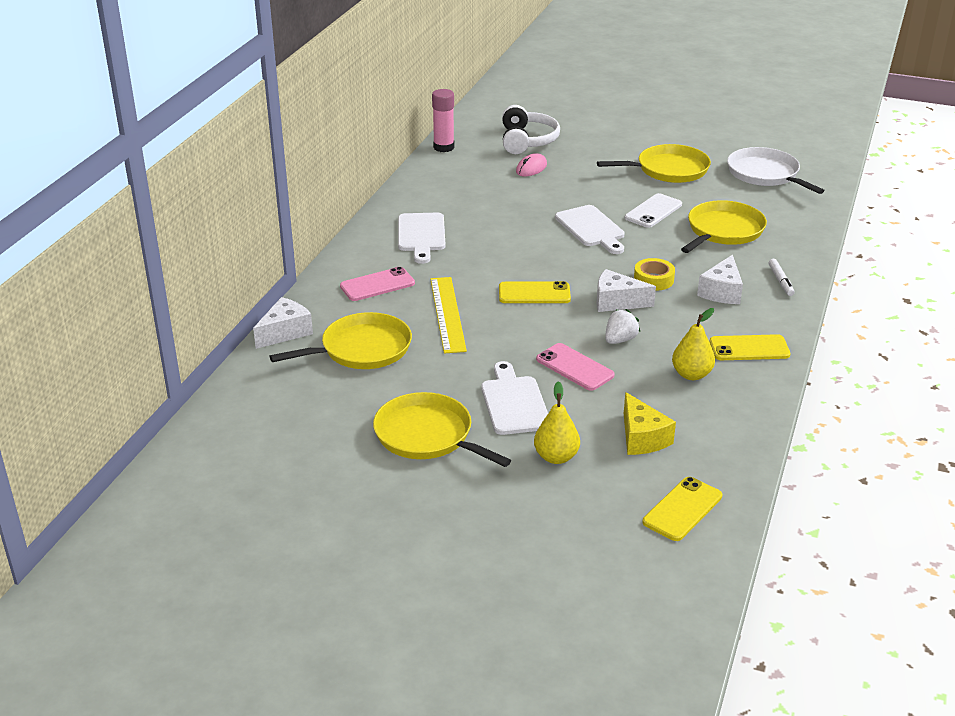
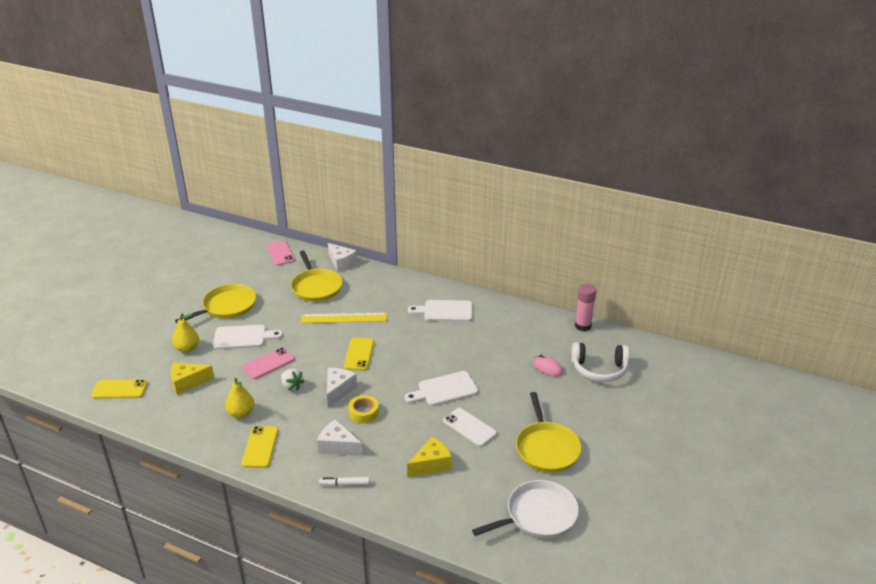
camera: 95 degrees right, 0 degrees up
pink phone [340,267,415,301] -> pink phone moved to [266,240,295,266]
yellow phone [643,477,722,541] -> yellow phone turned 45 degrees counterclockwise [91,379,148,399]
yellow pan [681,200,767,253] -> yellow cheese [407,437,452,477]

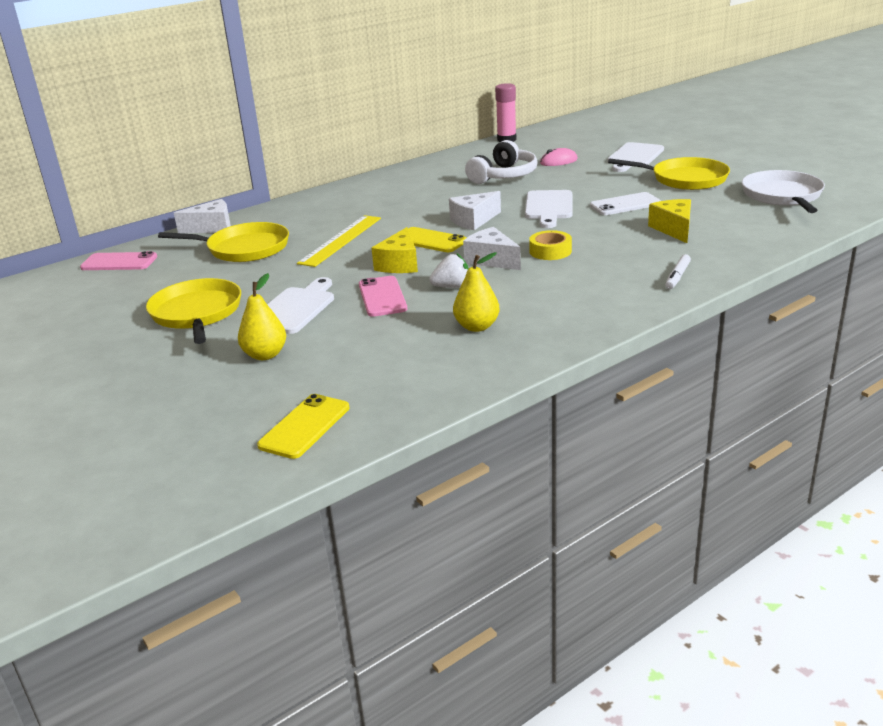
camera: 60 degrees left, 5 degrees down
yellow cheese [171,363,214,395] -> yellow cheese moved to [372,227,418,273]
yellow phone [241,426,278,468] -> none
white cheese [317,419,362,456] -> white cheese moved to [449,191,501,230]
white cutting board [408,300,472,322] -> white cutting board moved to [607,142,664,172]
white headphones [571,342,630,382] -> white headphones moved to [465,140,538,184]

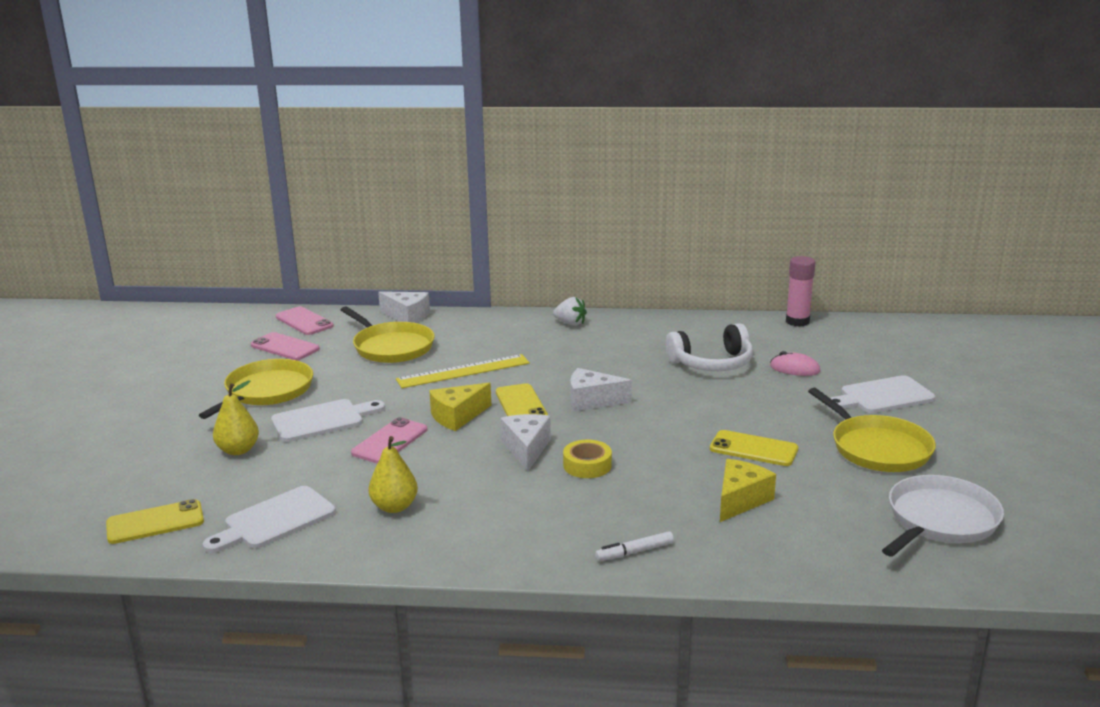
camera: 40 degrees right, 5 degrees down
white strawberry [429,254,469,288] -> white strawberry moved to [553,297,587,326]
white cutting board [525,190,573,228] -> white cutting board moved to [203,486,336,553]
white phone [590,192,661,215] -> yellow phone [710,430,798,466]
none -> pink phone [250,332,320,360]

